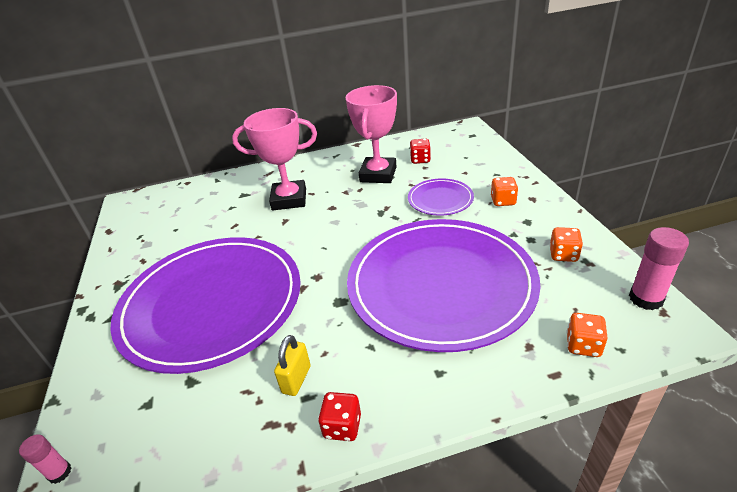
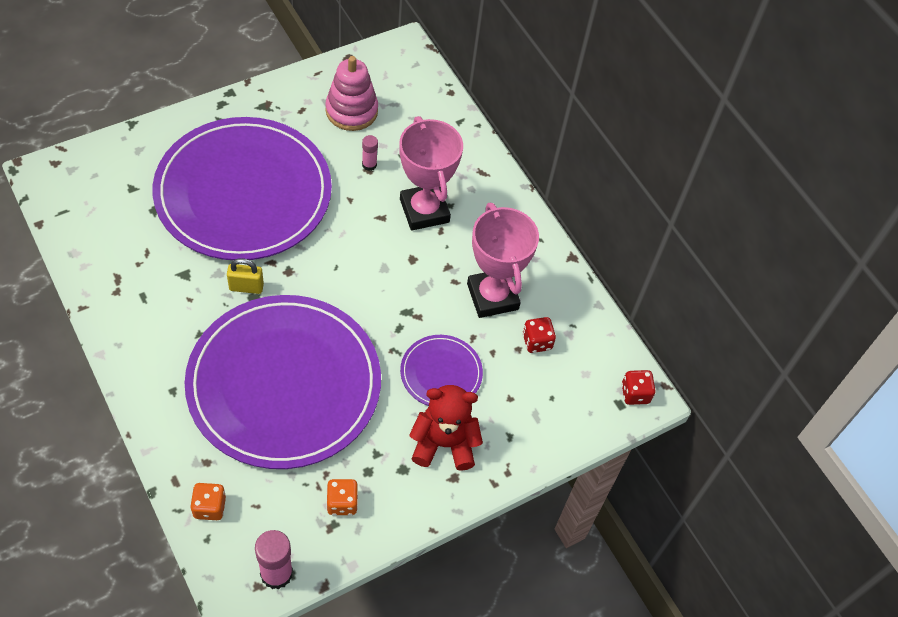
camera: 65 degrees right, 20 degrees up
pink glue stick [19,434,71,484] -> pink glue stick moved to [362,135,378,171]
yellow padlock [274,335,311,396] -> yellow padlock moved to [227,258,264,294]
red dice [318,392,361,441] -> red dice moved to [621,370,656,405]
pink trophy [345,85,397,183] -> pink trophy turned 75 degrees clockwise [467,203,539,318]
orange dice [491,177,518,206] -> red teddy bear [409,385,483,471]
none -> pink stacking toy [326,56,378,131]

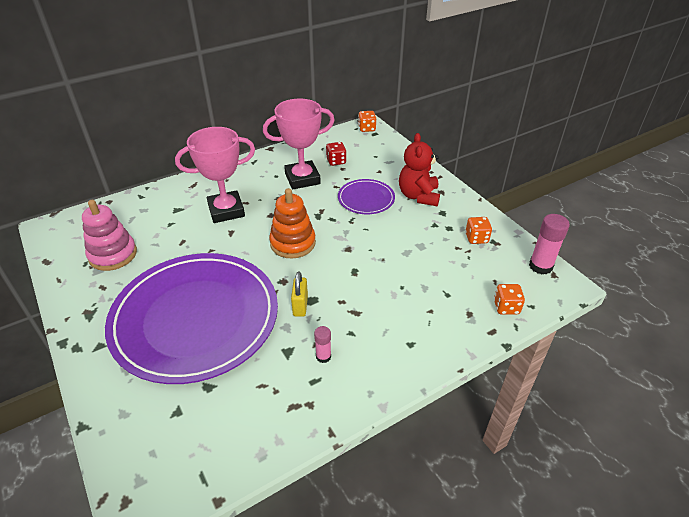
camera: 85 degrees left, 15 degrees down
purple plate [185,295,381,469] -> none
pink glue stick [362,135,378,171] -> pink glue stick moved to [314,326,331,363]
red dice [621,370,656,405] -> orange dice [358,111,376,132]
none -> orange stacking toy [269,188,316,258]

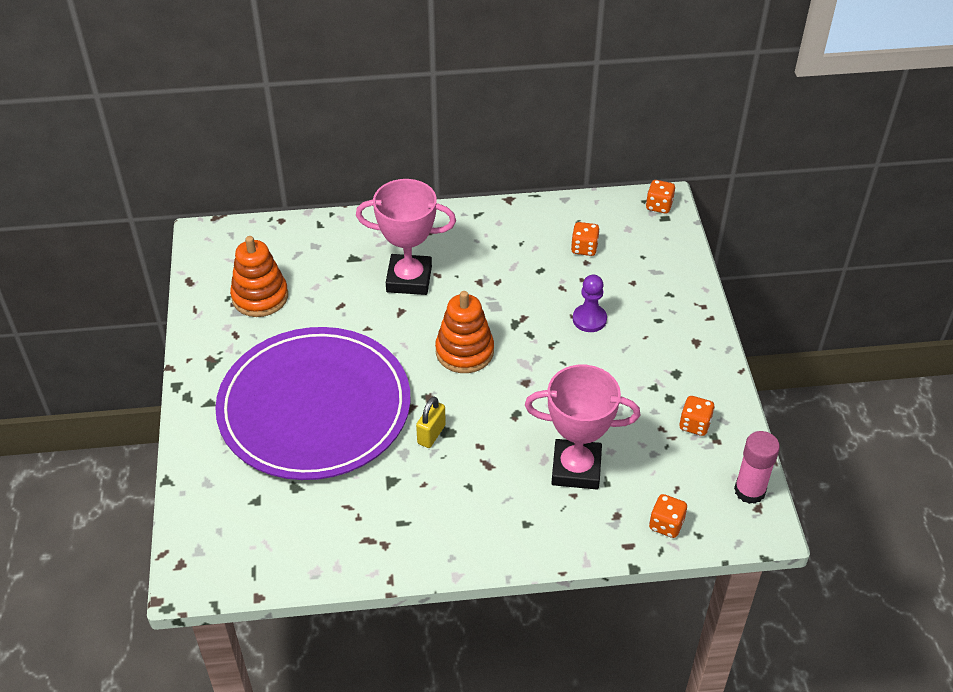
camera: 25 degrees right, 5 degrees up
pink stacking toy [82,200,137,271] -> orange stacking toy [230,236,288,317]
pink trophy [263,99,335,189] -> pink trophy moved to [525,365,640,490]
pink glue stick [314,326,331,363] -> none
red dice [326,142,347,166] -> orange dice [571,222,600,256]
purple plate [338,179,395,214] -> purple pawn [573,275,607,332]
red teddy bear [399,133,440,206] -> none

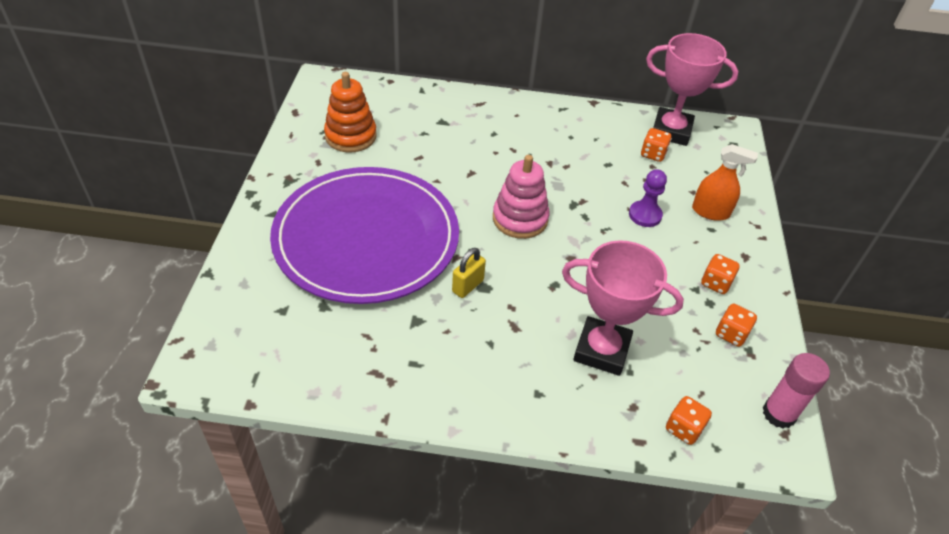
camera: 10 degrees right, 0 degrees up
pink trophy [356,179,456,295] -> pink trophy moved to [646,33,738,146]
orange stacking toy [435,291,494,373] -> pink stacking toy [493,155,550,239]
orange dice [646,180,675,214] -> orange dice moved to [701,254,740,294]
none -> orange spray bottle [692,144,758,221]

